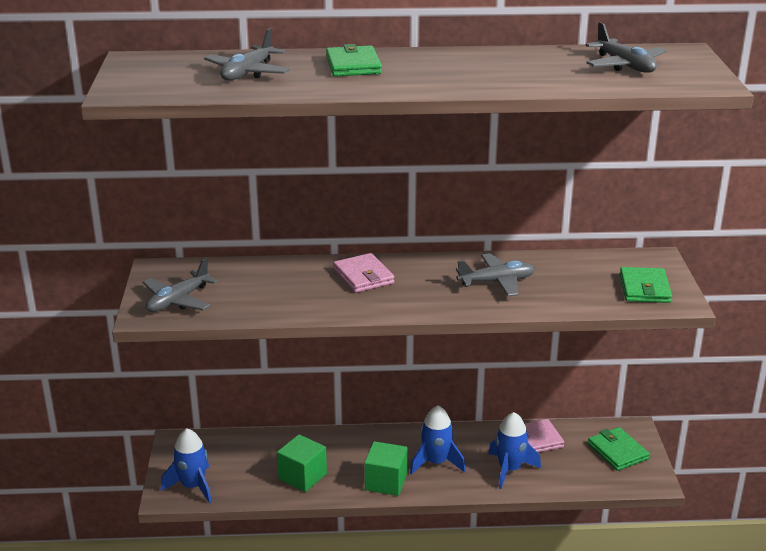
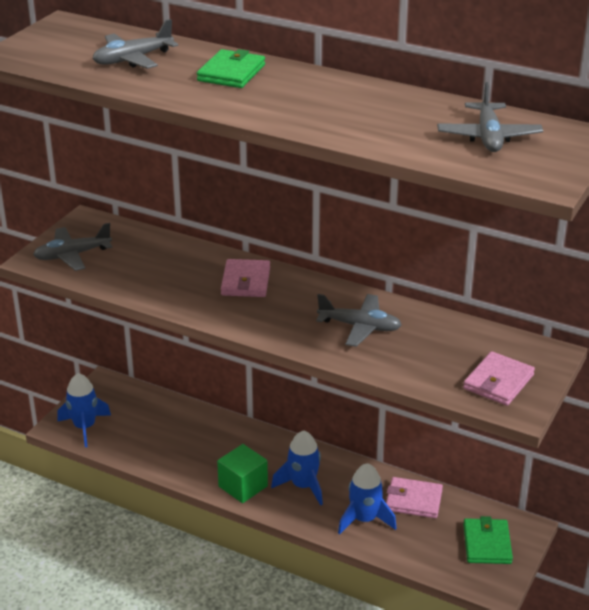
camera: 30 degrees right, 5 degrees up
green cube [277,434,327,492] -> none
green wallet [620,267,672,303] -> pink wallet [463,351,535,406]

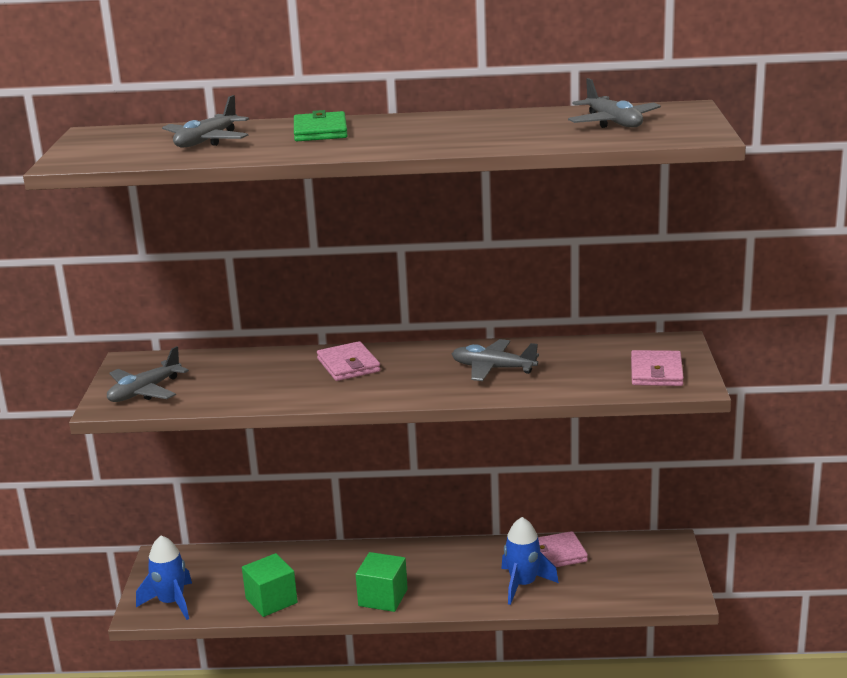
camera: 25 degrees left, 10 degrees down
blue rocket [271,431,323,506] -> none
grey plane [316,294,402,347] -> grey plane turned 150 degrees counterclockwise [452,339,539,381]
green wallet [463,516,513,564] -> none
none -> green cube [242,553,298,617]

